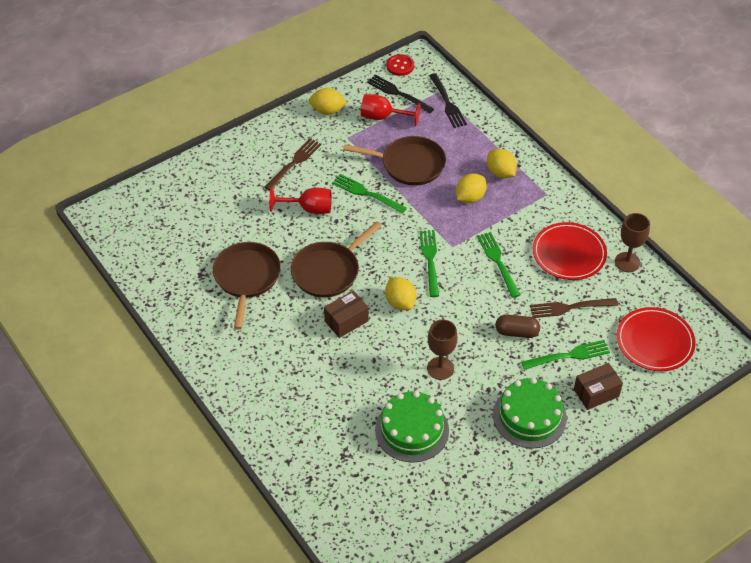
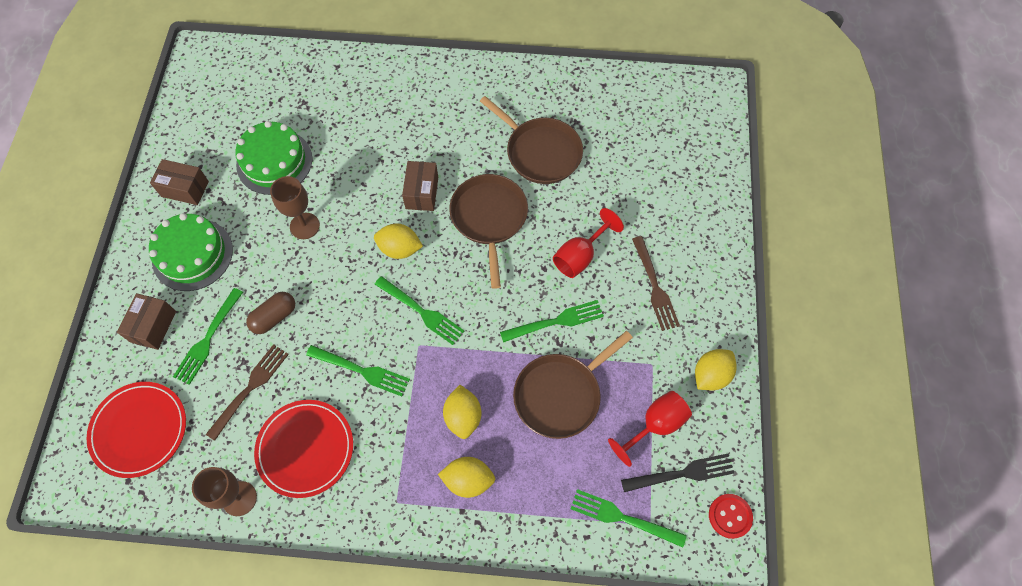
camera: 130 degrees right, 15 degrees up
black fork [429,73,467,128] -> green fork [571,489,686,548]
none -> brown box [150,159,209,205]

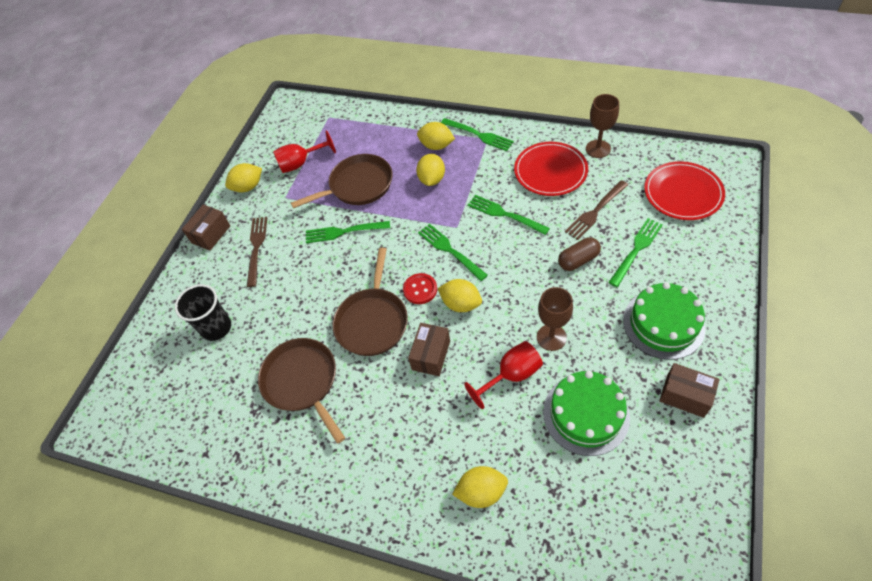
camera: 160 degrees left, 10 degrees down
brown box [117,293,176,350] -> brown box moved to [182,205,230,251]
red goblet [553,208,624,278] -> red goblet moved to [464,341,543,409]
green fork [571,489,686,548] -> green fork moved to [441,118,514,151]
black fork [621,454,734,492] -> none
red button [709,494,753,539] -> red button moved to [403,273,437,304]
none -> black cup [175,284,231,341]
none -> yellow lemon [452,466,508,508]

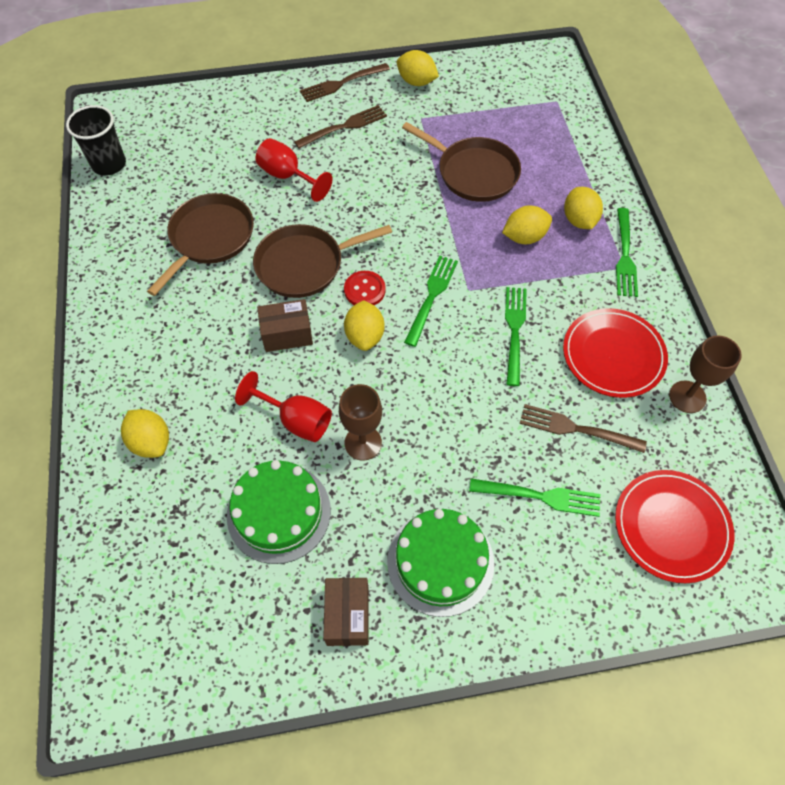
camera: 55 degrees right, 5 degrees up
black cup [175,284,231,341] -> black cup moved to [66,105,126,176]
brown box [182,205,230,251] -> brown fork [300,63,390,102]
red goblet [273,130,336,173] -> red goblet moved to [255,138,333,202]
green fork [306,221,390,243] -> none
brown capsule [558,237,601,271] -> none

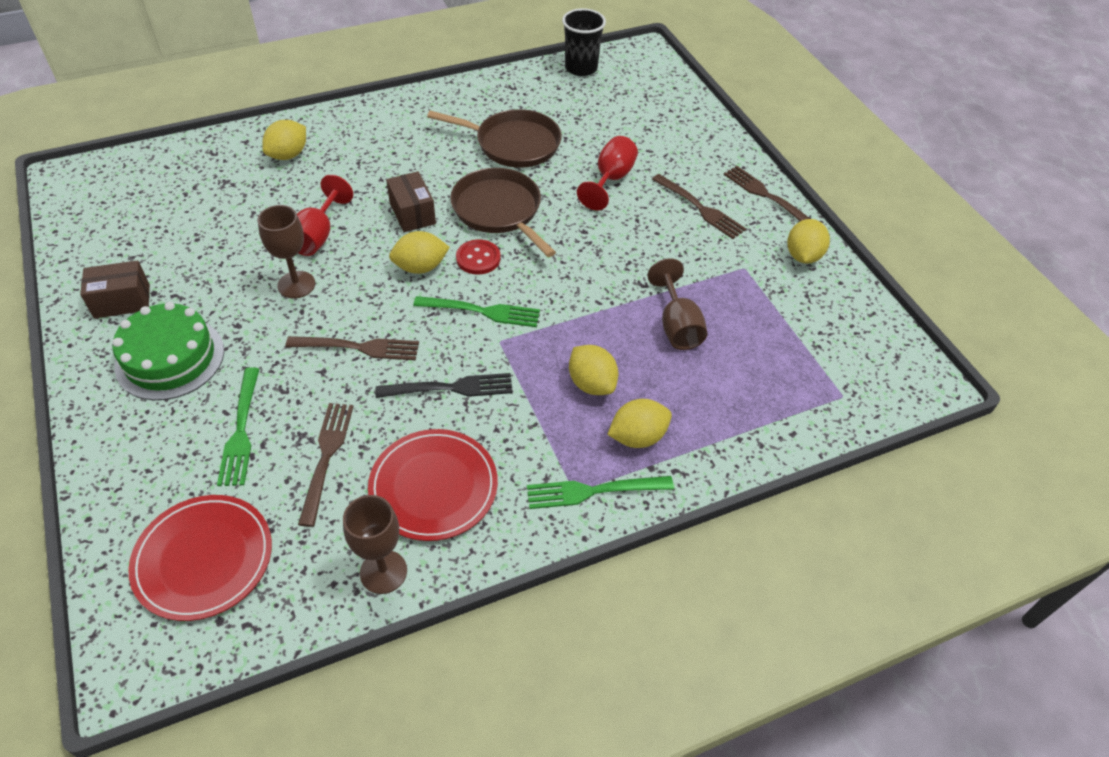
camera: 75 degrees right, 10 degrees down
green cake [227,460,331,564] -> none
brown pan [402,122,521,202] -> brown goblet [647,258,707,350]
green fork [505,287,527,386] -> black fork [376,373,513,398]
none -> brown fork [286,336,419,360]

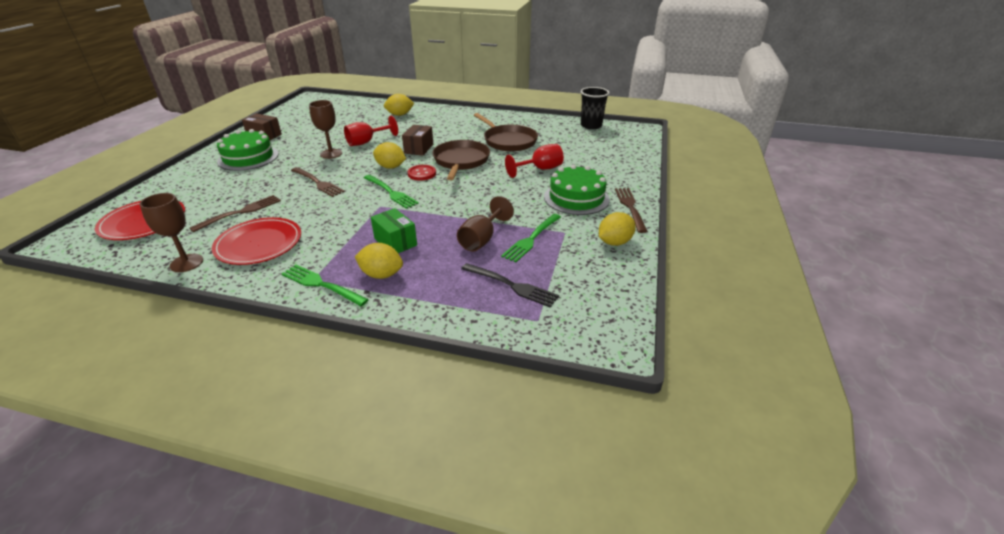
camera: 40 degrees right, 15 degrees down
green fork [217,367,259,486] -> green fork moved to [501,214,561,262]
black fork [376,373,513,398] -> black fork moved to [461,263,559,307]
yellow lemon [569,345,618,395] -> green box [371,208,417,253]
brown fork [652,174,746,239] -> green cake [544,165,610,215]

